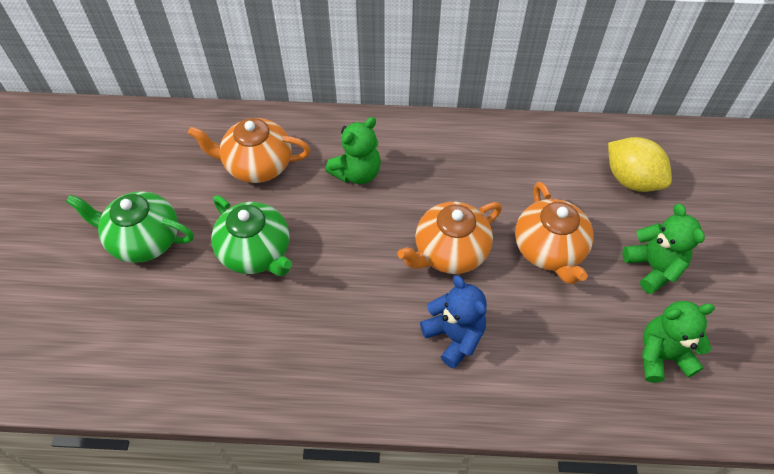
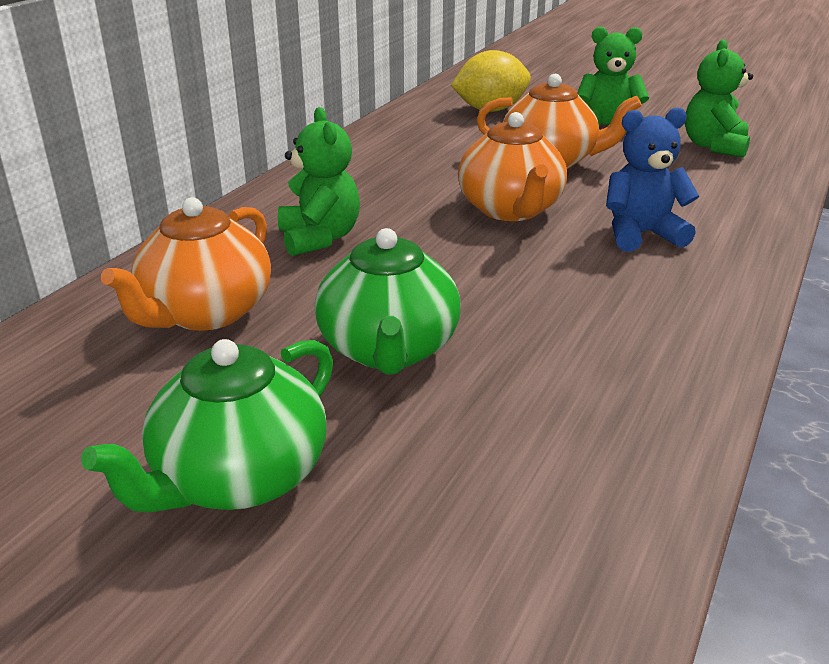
camera: 65 degrees left, 25 degrees down
green teapot [211,196,292,276] -> green teapot turned 105 degrees clockwise [315,228,461,375]

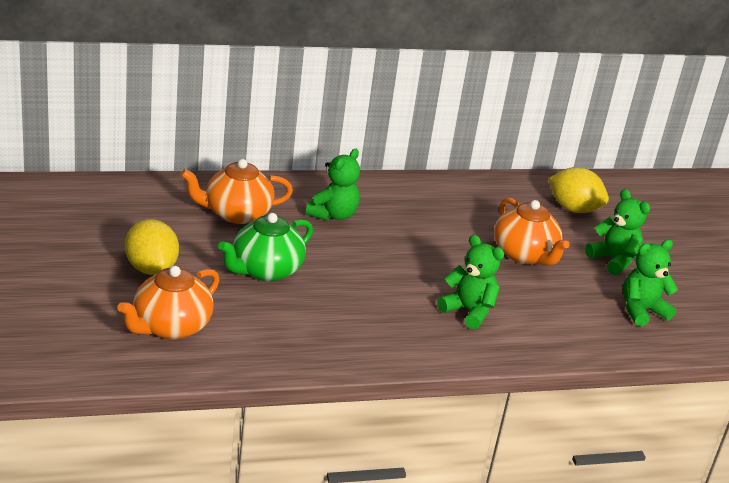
camera: 45 degrees right, 0 degrees up
green teapot [81,339,333,513] -> yellow lemon [125,219,179,275]
orange teapot [458,112,567,221] -> orange teapot moved to [117,266,219,340]
blue teddy bear [606,107,699,252] -> green teddy bear [437,235,504,329]

